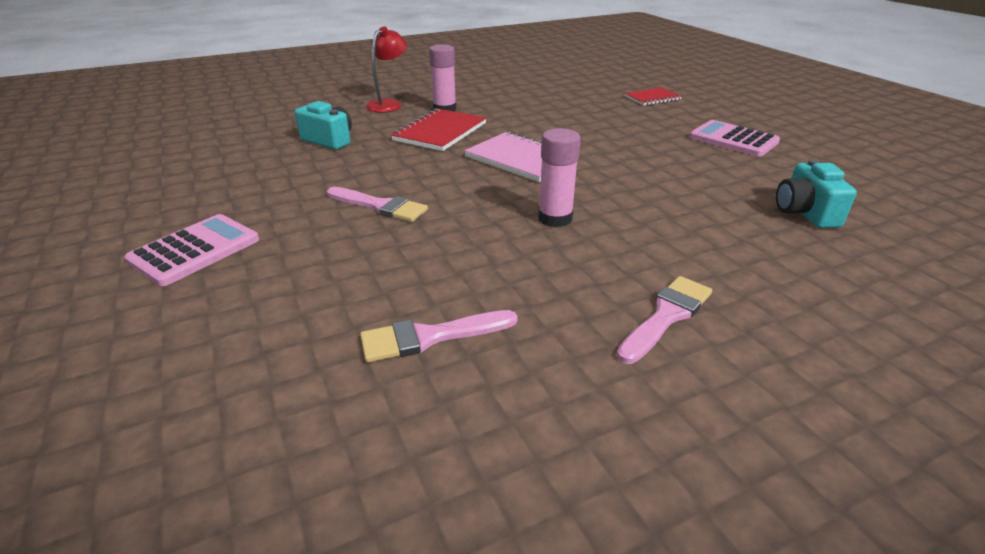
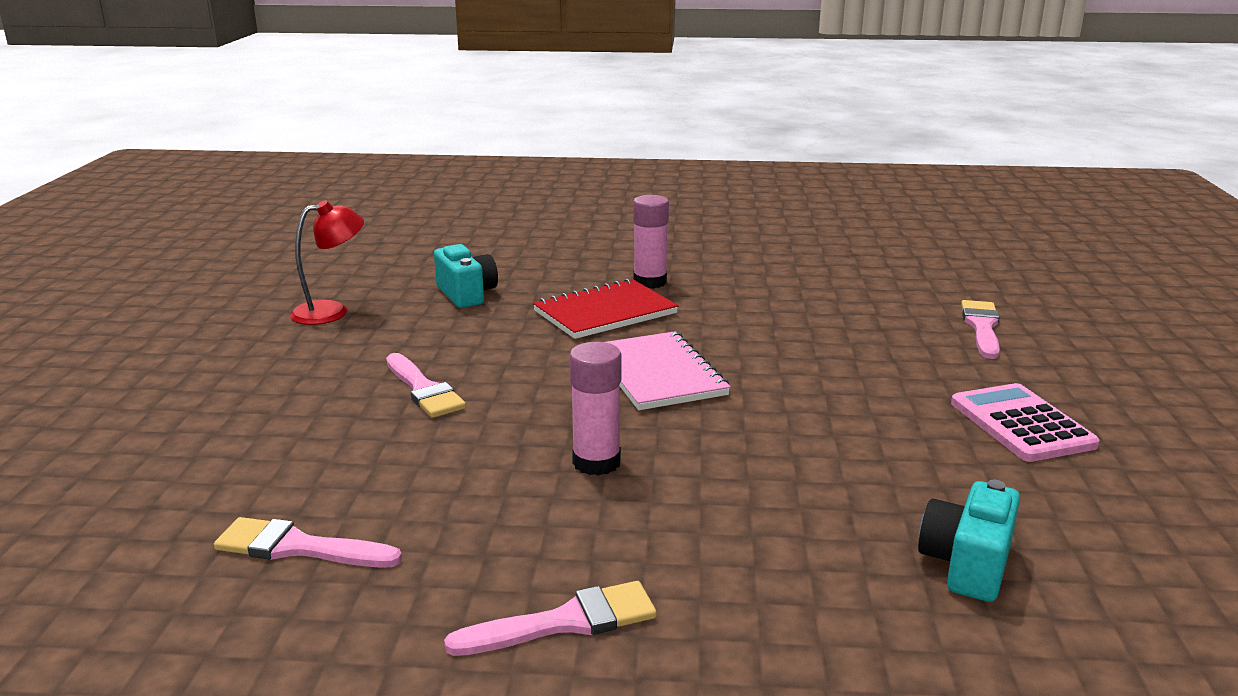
camera: 30 degrees right, 10 degrees down
pink calculator [124,214,259,286] -> none
red lamp [366,27,407,113] -> red lamp moved to [290,200,364,325]
red notebook [625,87,682,106] -> pink brush [961,300,1000,359]

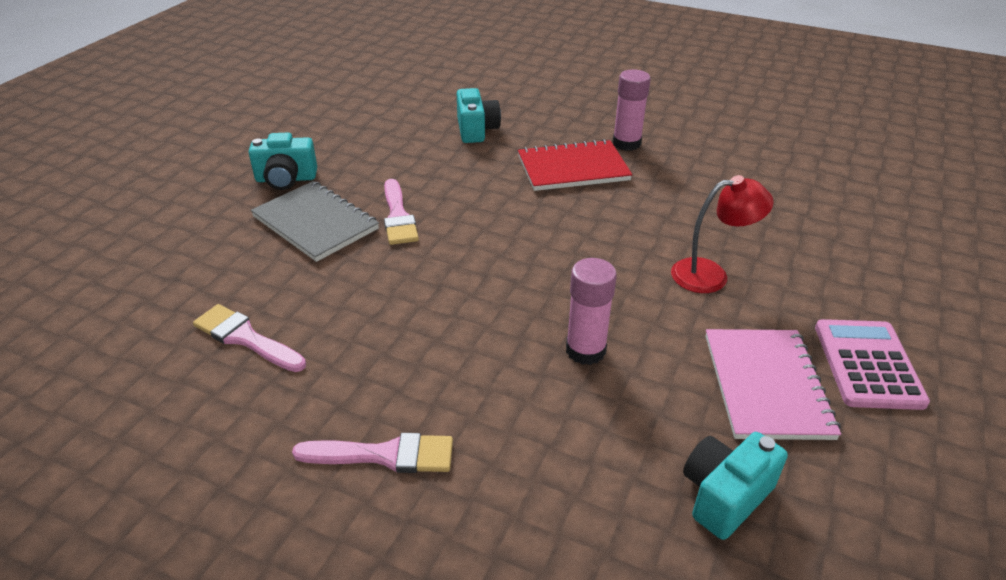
camera: 20 degrees right, 15 degrees up
red lamp [290,200,364,325] -> red lamp moved to [671,175,774,293]
pink glue stick [569,342,621,476] -> pink glue stick moved to [566,258,617,365]
pink notebook [605,331,731,410] -> pink notebook moved to [706,329,841,440]
pink brush [961,300,1000,359] -> none
none -> turquoise camera [249,133,317,190]
none -> grey notebook [251,181,379,262]

